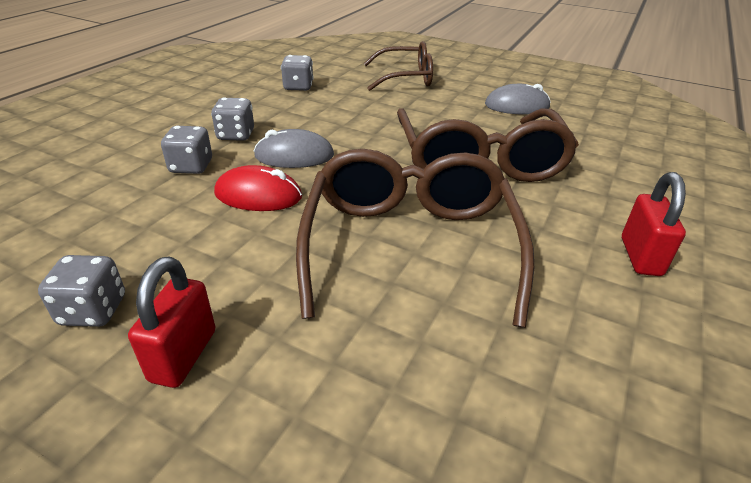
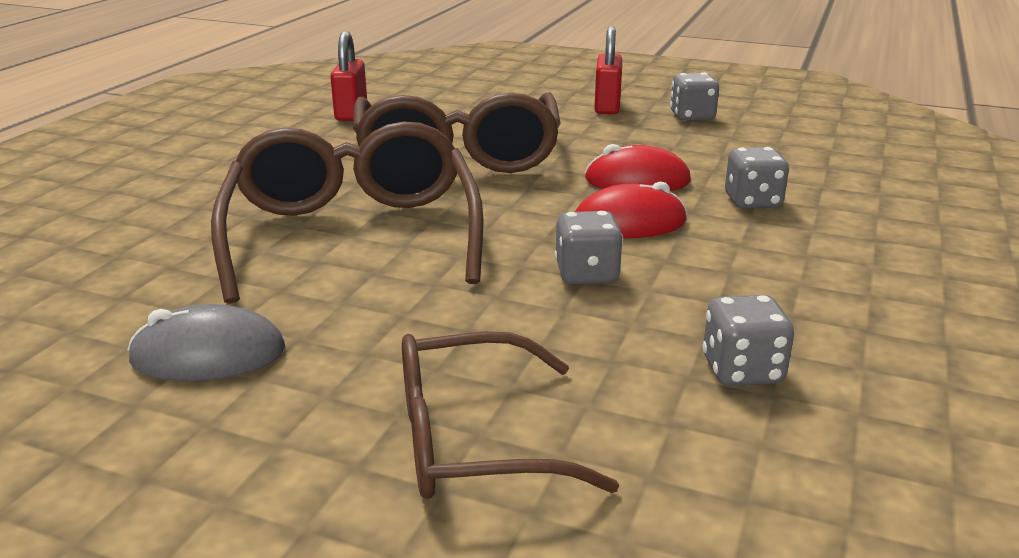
camera: 175 degrees right, 10 degrees down
grey dice [211,97,254,141] -> grey dice moved to [555,211,623,285]
grey mouse [254,129,334,168] -> red mouse [575,182,687,238]
red padlock [622,172,686,276] -> red padlock moved to [330,31,367,121]

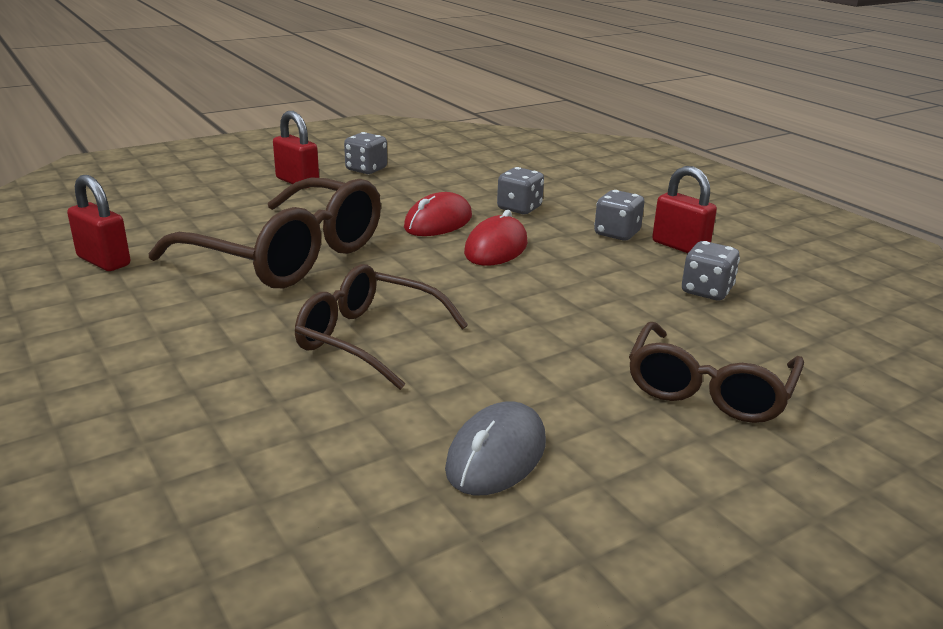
camera: 55 degrees left, 0 degrees up
brown glasses [211,121,484,304] -> brown glasses [295,264,468,390], size x0.64
grey dice [555,211,623,285] -> grey dice moved to [594,190,645,240]
none -> red padlock [652,166,717,253]

